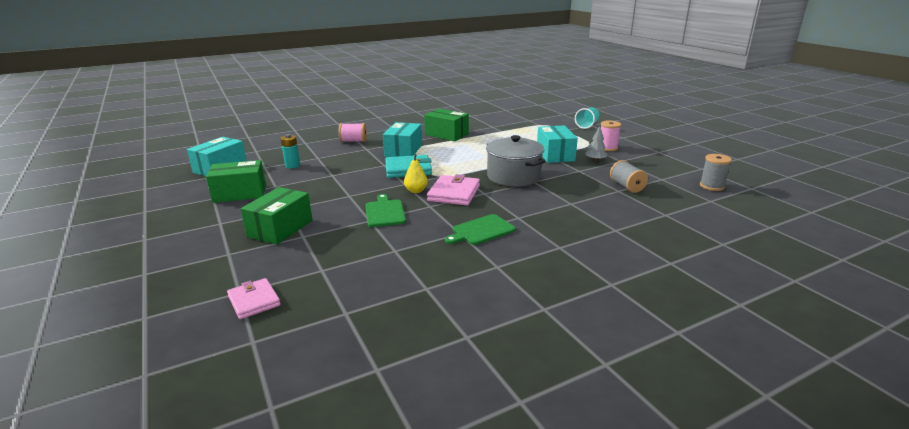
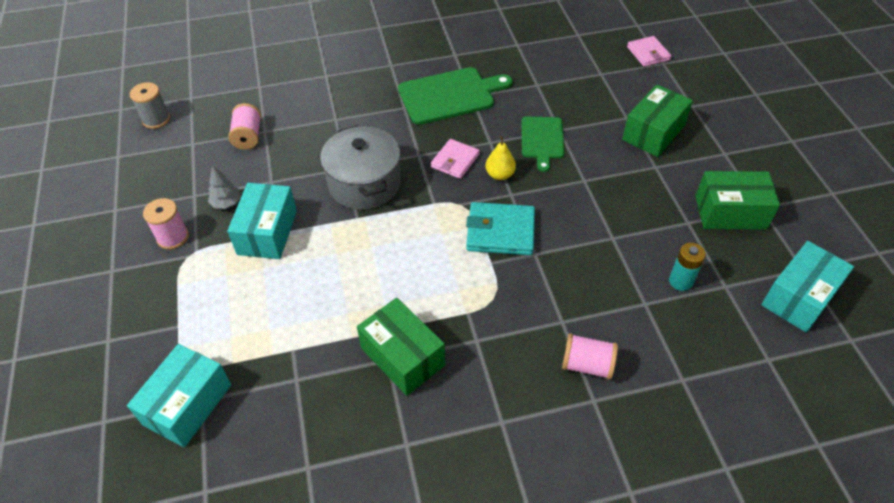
camera: 165 degrees left, 25 degrees up
turquoise box [383,122,422,157] -> turquoise box moved to [127,344,231,447]
pink wallet [427,174,480,205] -> pink wallet [431,139,480,179], size x0.67
green cutting board [445,214,516,245] -> green cutting board [398,67,513,125], size x1.59
turquoise cup [575,107,599,129] -> none
grey spool [610,160,648,193] -> pink spool [228,103,261,150]

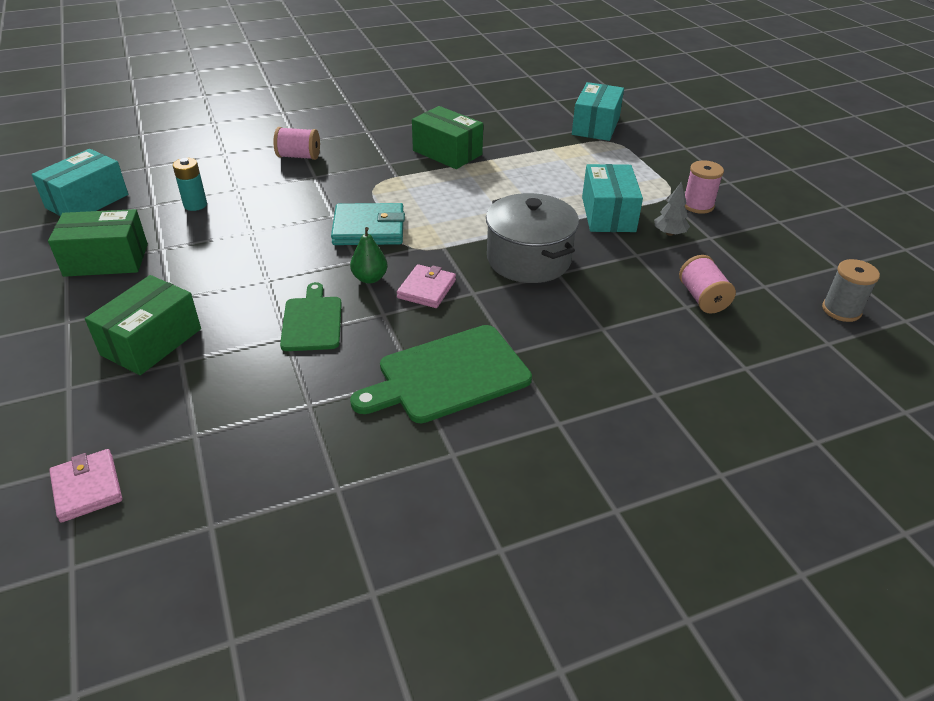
camera: 170 degrees right, 10 degrees down
yellow pear [486,136,516,180] -> green pear [350,227,388,284]

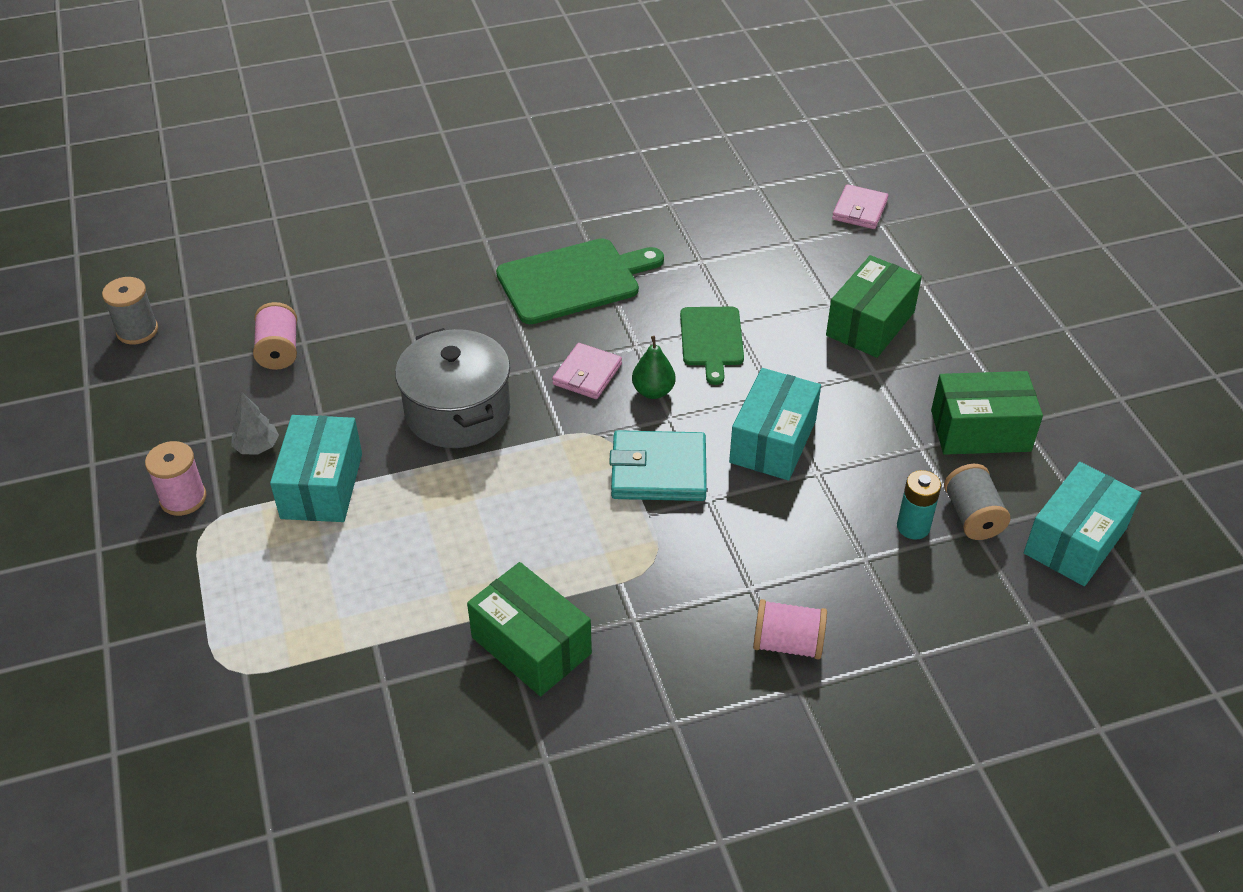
camera: 175 degrees left, 5 degrees up
pink wallet [49,449,122,523] -> pink wallet turned 45 degrees clockwise [832,184,888,229]
turquoise box [572,82,624,141] -> turquoise box moved to [729,368,821,480]
none -> grey spool [944,464,1010,540]

